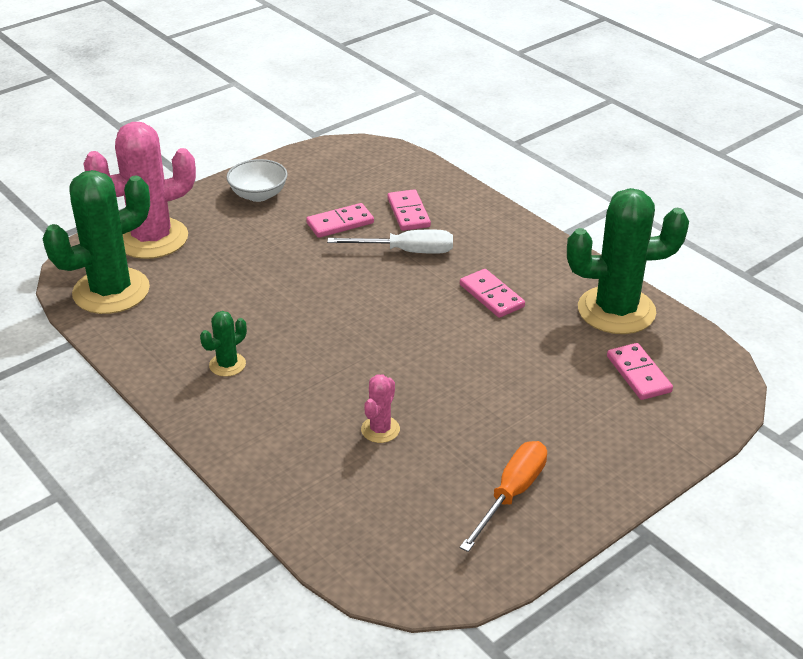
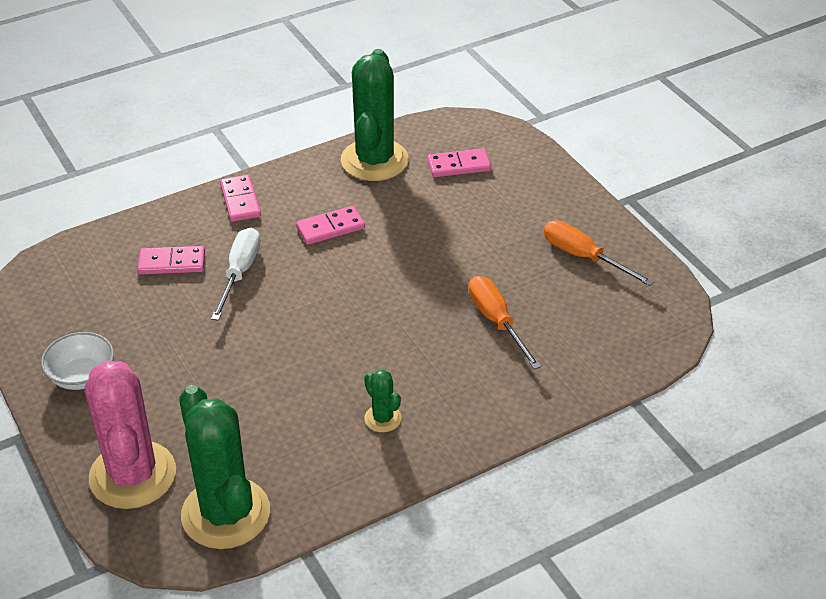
camera: 80 degrees left, 5 degrees up
pink domino [306,203,374,238] -> pink domino moved to [220,175,261,222]
pink cactus [361,374,400,443] -> orange screwdriver [469,276,541,370]

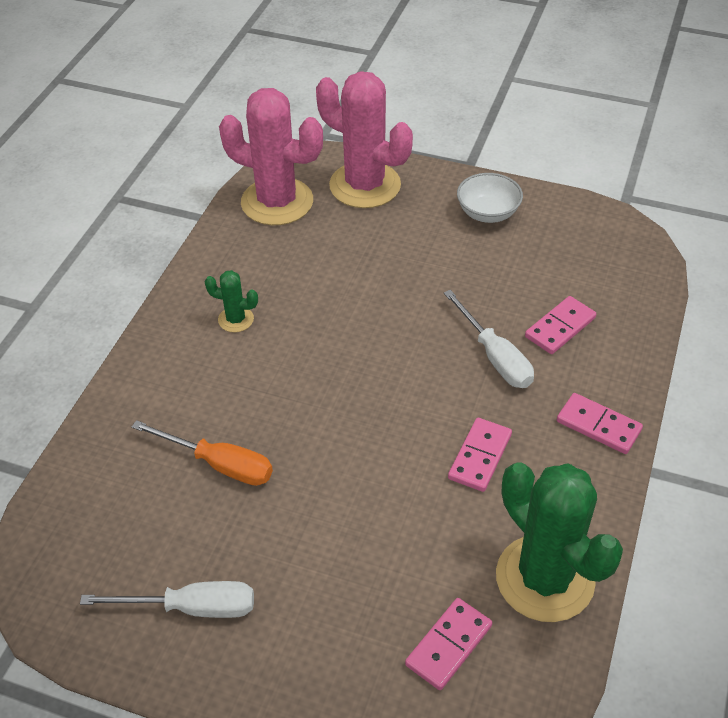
camera: 140 degrees right, 5 degrees up
green cactus [179,385,270,549] -> pink cactus [219,88,323,225]
orange screwdriver [544,220,654,286] -> white screwdriver [80,581,254,618]

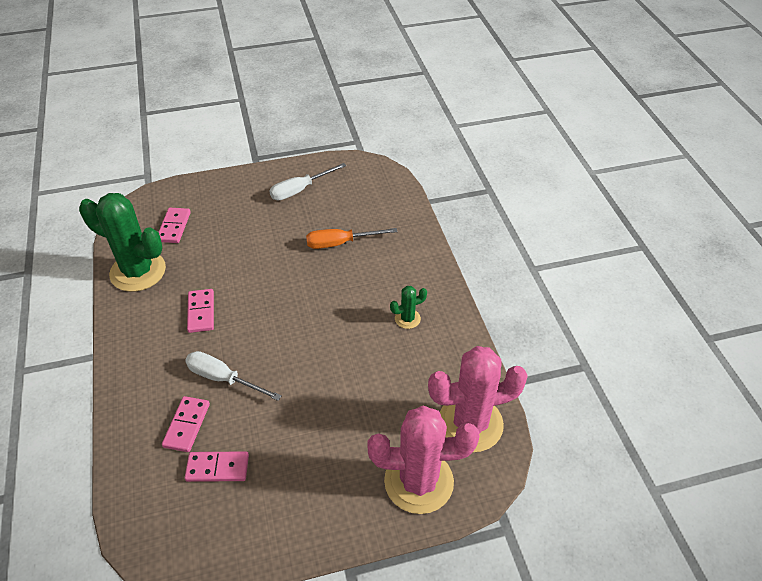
camera: 145 degrees right, 0 degrees up
white bowl [457,173,523,223] -> none
pink domino [557,393,643,454] -> pink domino moved to [185,451,249,482]

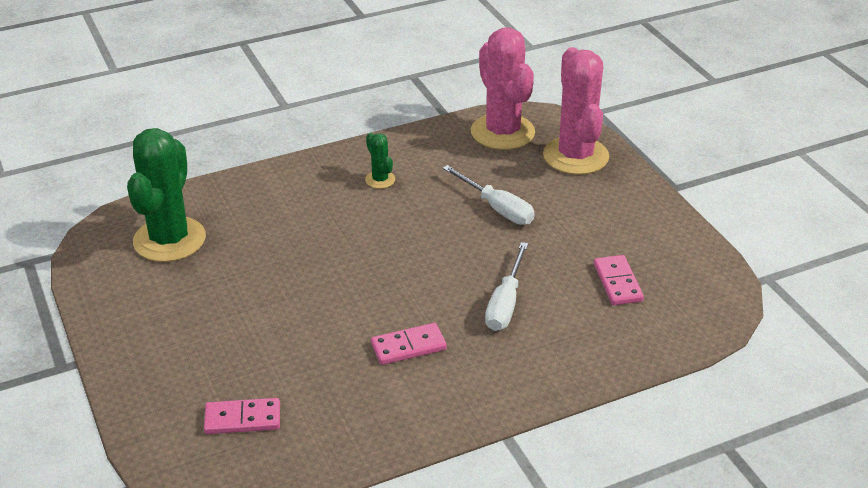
camera: 100 degrees left, 10 degrees down
green cactus [79,193,166,292] -> green cactus moved to [127,128,206,262]
pink domino [162,396,210,452] -> none
white screwdriver [269,163,346,200] -> white screwdriver moved to [443,165,535,225]
orange screwdriver [306,228,398,249] -> none

